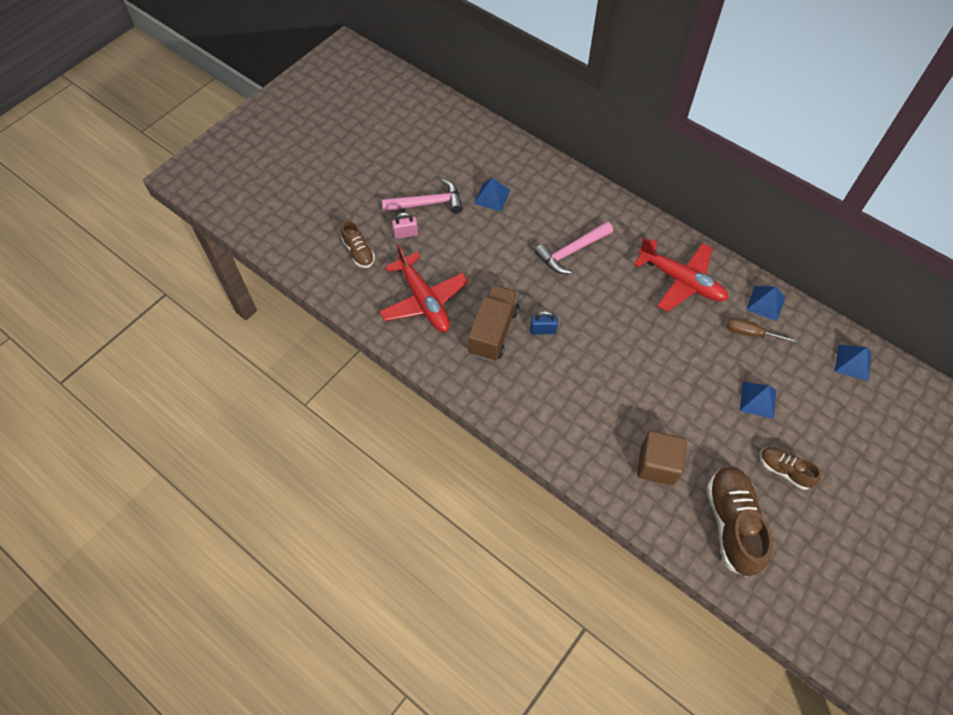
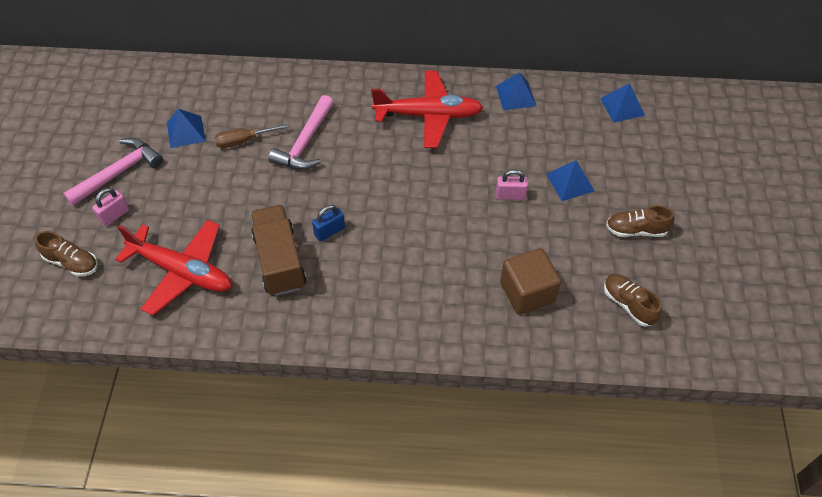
camera: 35 degrees left, 5 degrees down
brown shoe [706,466,773,577] -> brown shoe [604,274,662,327], size x0.55
brown screwdriver [727,318,797,343] -> brown screwdriver moved to [214,123,289,148]
none -> pink padlock [496,169,528,200]

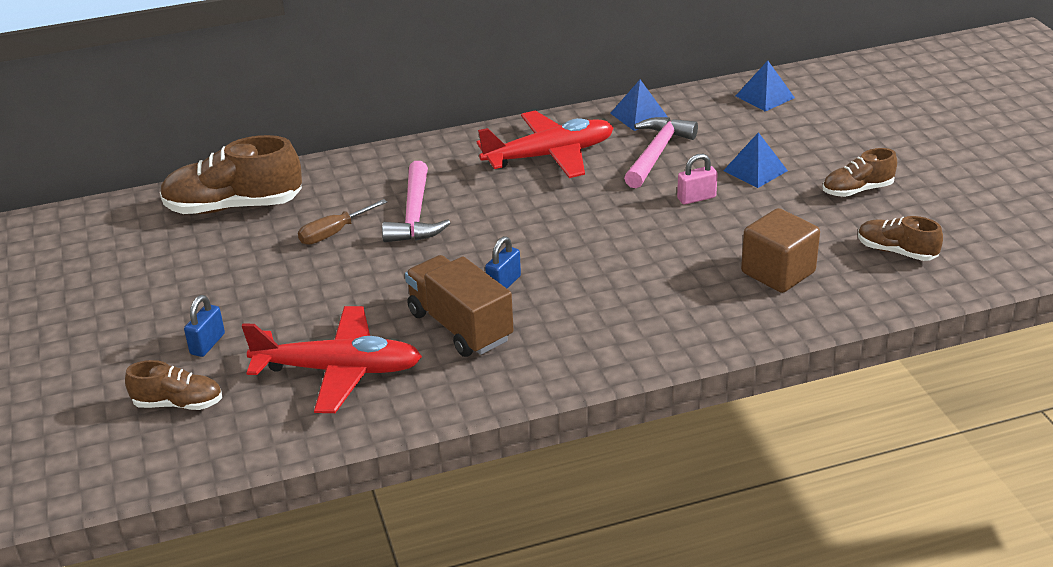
camera: 20 degrees left, 20 degrees down
pink hammer [63,138,163,206] -> pink hammer moved to [624,117,698,188]
pink padlock [92,188,129,226] -> blue padlock [184,295,225,357]
blue pyramid [167,109,206,148] -> none
none -> brown shoe [160,135,302,214]

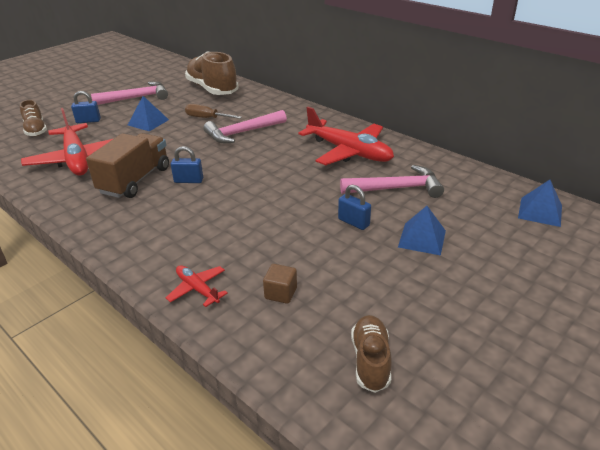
camera: 60 degrees right, 0 degrees up
blue pyramid [610,80,668,131] -> blue pyramid moved to [128,96,169,131]
pink padlock [677,154,718,205] -> blue padlock [338,185,371,230]
brown cube [741,208,820,293] -> brown cube [263,264,297,304], size x0.52
brown shoe [822,148,897,197] -> none
none -> pink hammer [91,81,168,105]
none -> red plane [166,265,228,307]

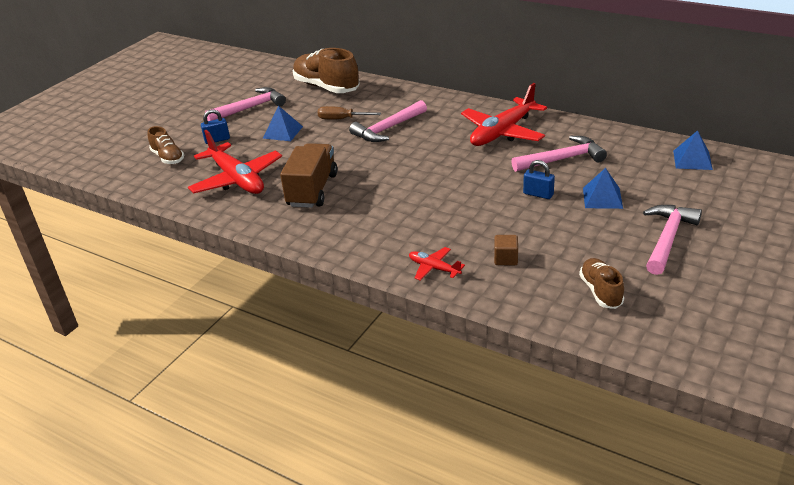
camera: 10 degrees left, 0 degrees up
blue padlock [171,146,203,183] -> none
red plane [298,107,394,165] -> red plane turned 105 degrees clockwise [461,83,547,146]
none -> pink hammer [643,205,702,275]

